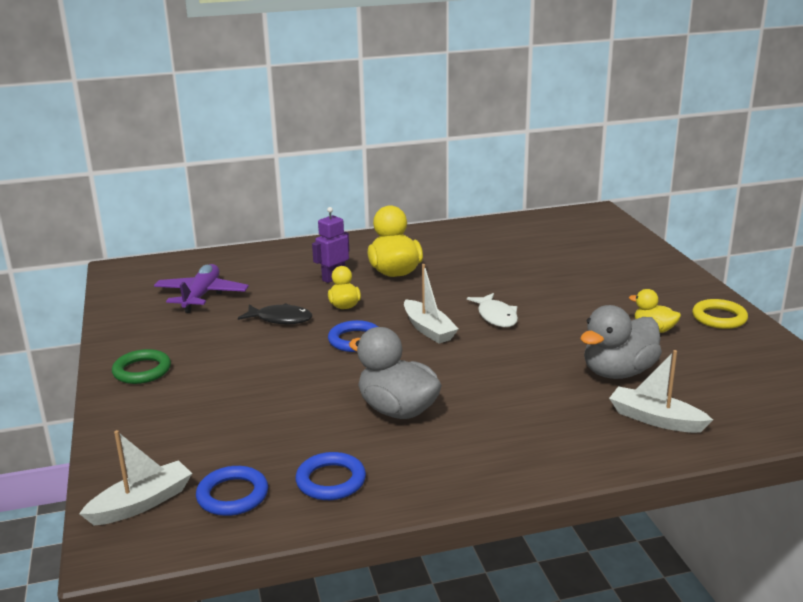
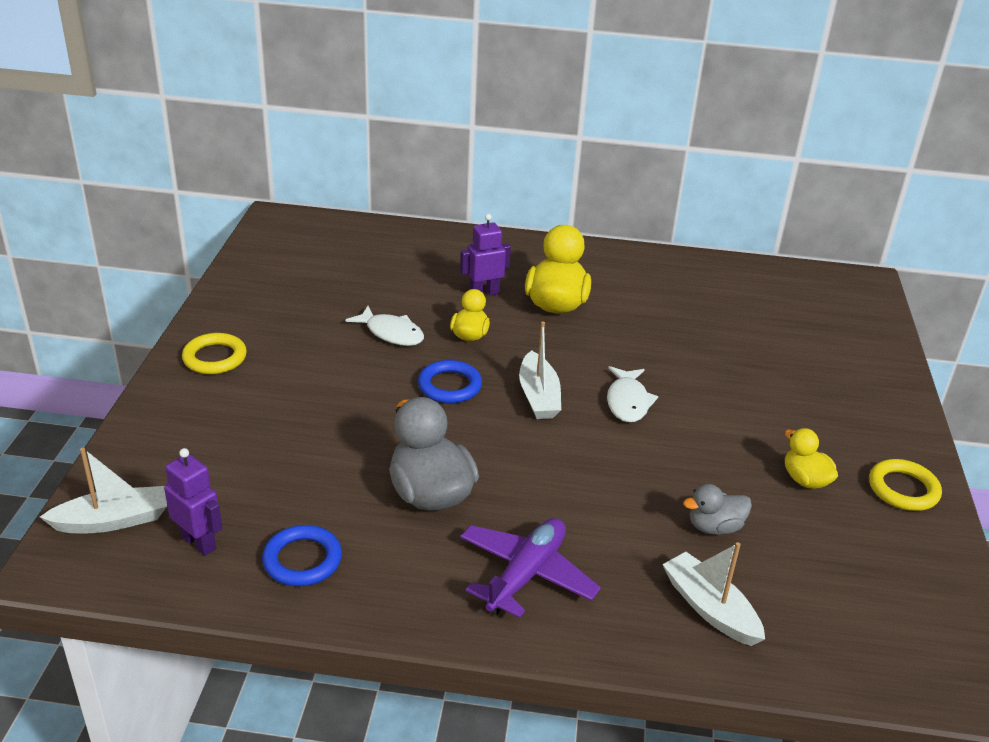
camera: 20 degrees right, 10 degrees up
green ring [112,349,171,384] -> yellow ring [182,333,247,374]
purple plane [154,264,249,313] -> purple plane moved to [460,518,601,618]
blue ring [196,466,268,516] -> purple robot [164,448,222,556]
black fish [238,303,312,325] -> white fish [345,306,424,346]
grey duck [580,305,662,379] -> grey duck [683,484,752,535], size x0.56

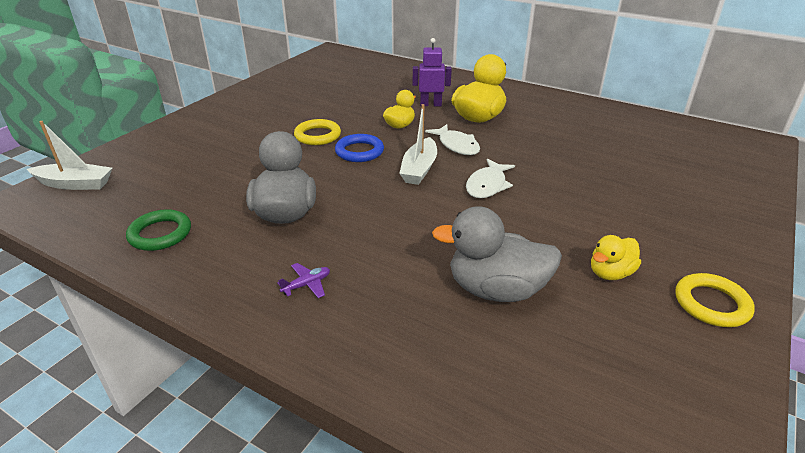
camera: 25 degrees right, 0 degrees up
purple robot [164,448,222,556] -> none
yellow ring [182,333,247,374] -> yellow ring moved to [294,119,341,145]
blue ring [262,525,342,586] -> green ring [126,209,191,251]
white fish [345,306,424,346] -> white fish moved to [425,124,480,155]
purple plane [460,518,601,618] -> purple plane [277,263,330,298], size x0.45
white boat [662,542,765,646] -> none
grey duck [683,484,752,535] -> grey duck [432,206,562,302], size x1.77
yellow duck [785,428,838,489] -> yellow duck turned 120 degrees counterclockwise [591,235,641,280]

